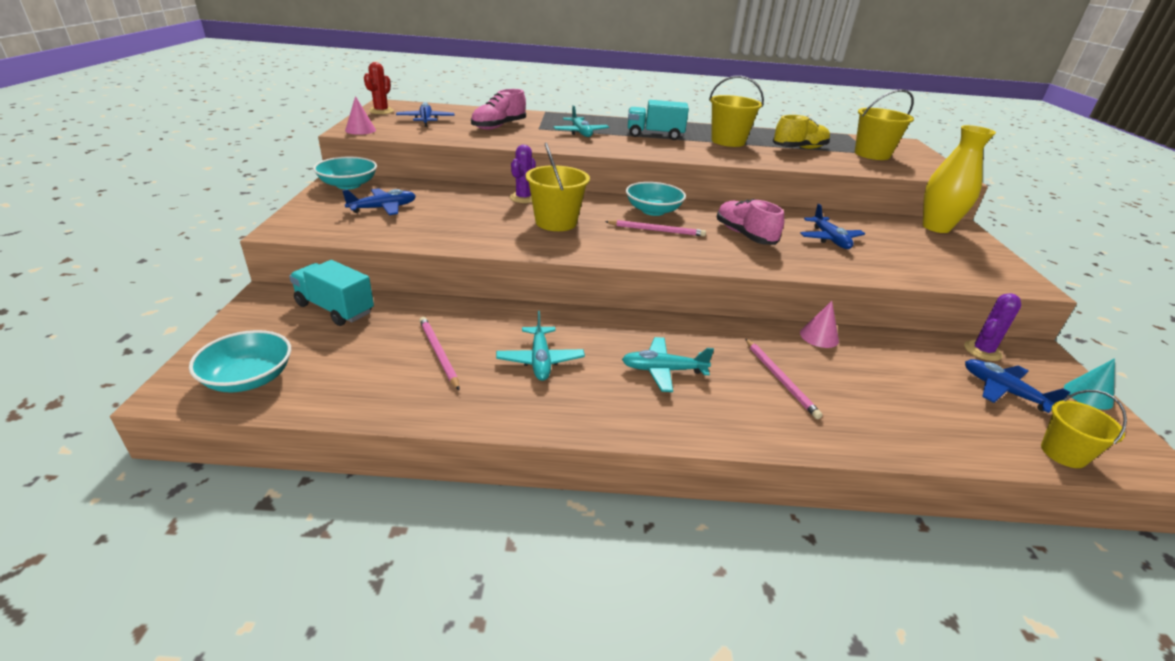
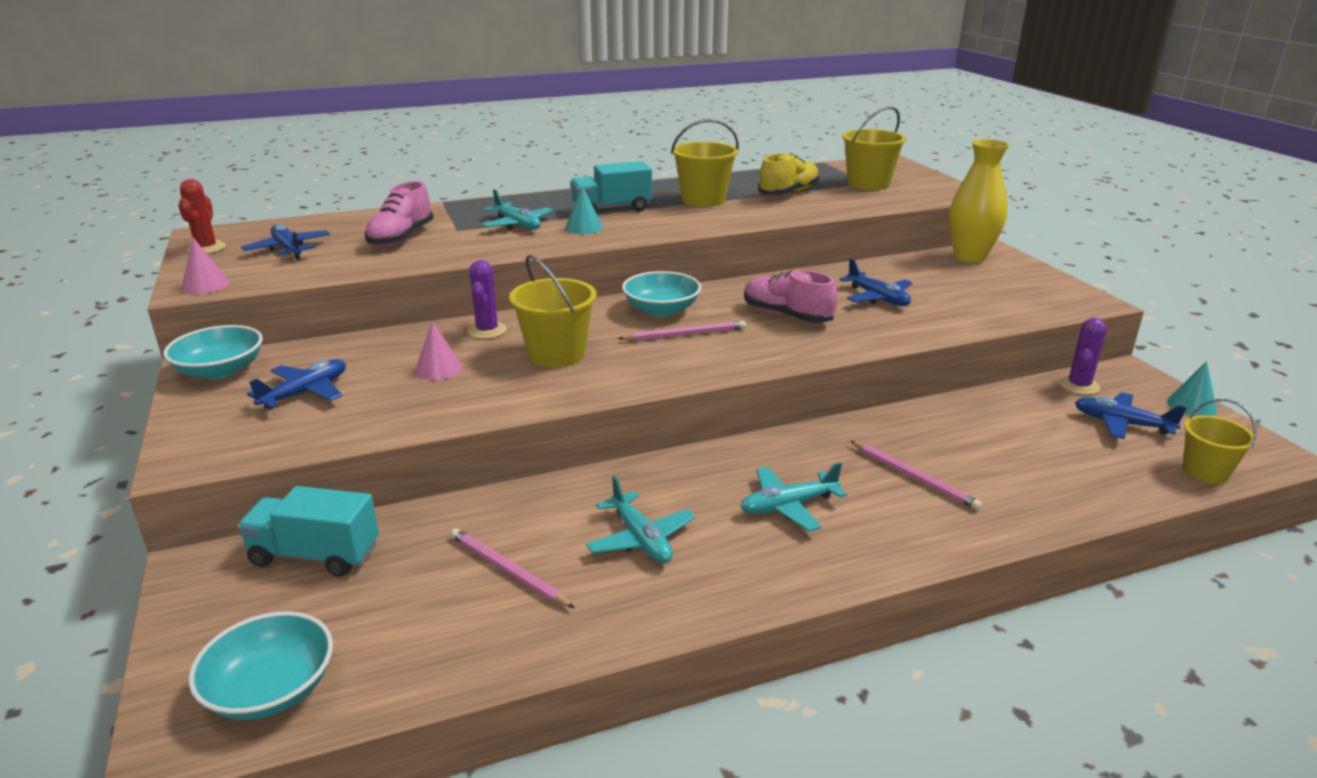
camera: 20 degrees left, 5 degrees down
pink cone [800,301,839,348] -> pink cone moved to [415,321,462,380]
none -> turquoise cone [565,186,603,234]

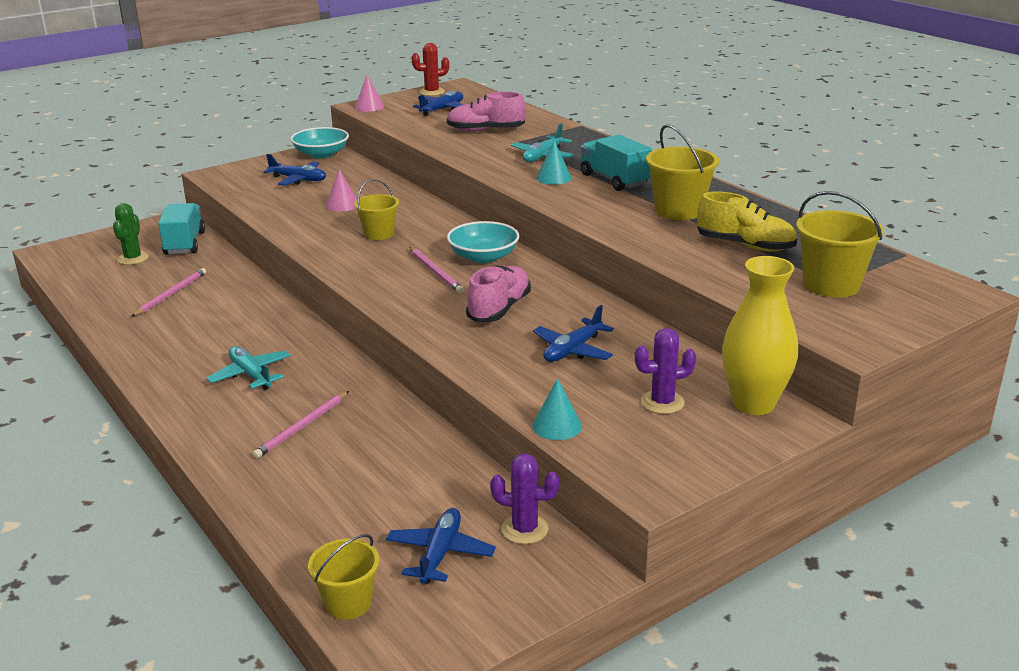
camera: 75 degrees right, 0 degrees up
turquoise bowl [189,612,333,720] -> none
purple cactus [467,260,507,339] -> purple cactus moved to [635,328,696,414]
yellow bucket [509,255,597,368] -> yellow bucket [354,179,399,240], size x0.66
turquoise plane [586,476,695,563] -> none
turquoise cone [1167,361,1217,416] -> turquoise cone moved to [532,378,582,440]
none -> green cactus [113,203,149,265]

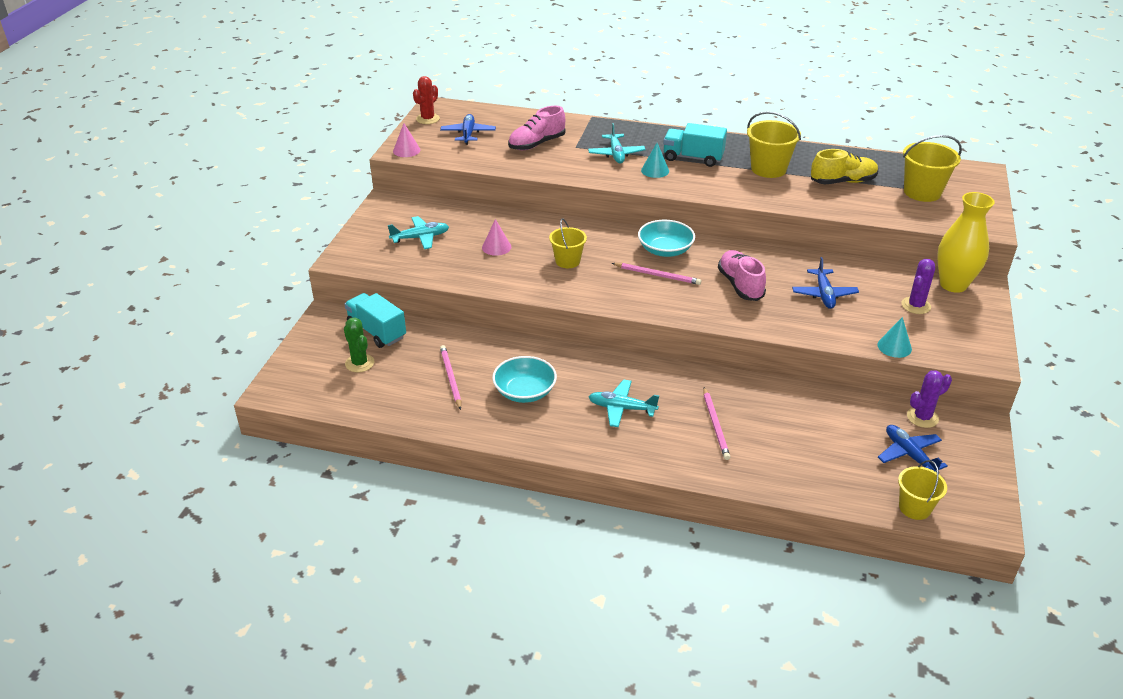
camera: 40 degrees left, 10 degrees up
blue plane [264,154,326,186] -> turquoise plane [388,216,449,249]
turquoise bowl [290,127,349,158] -> turquoise bowl moved to [492,356,557,403]

